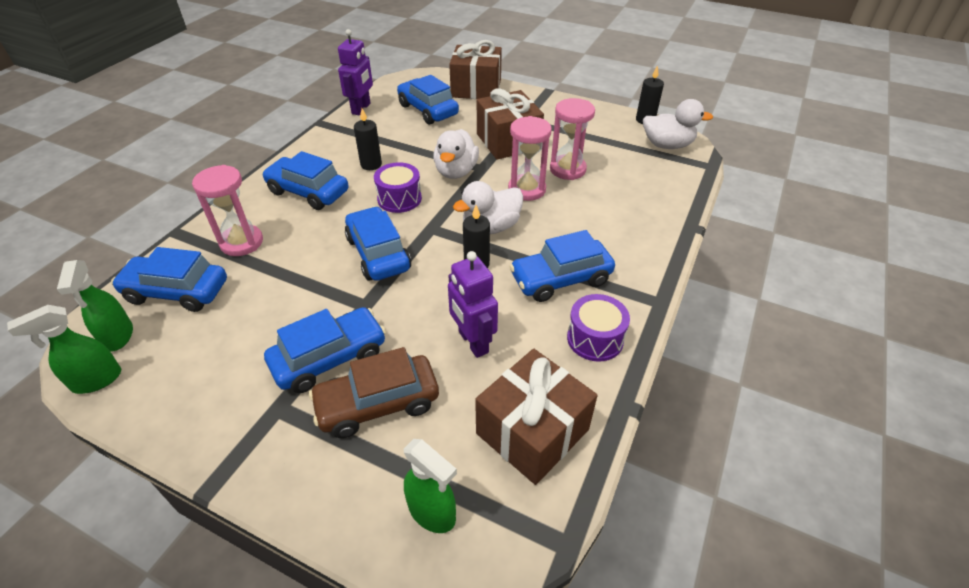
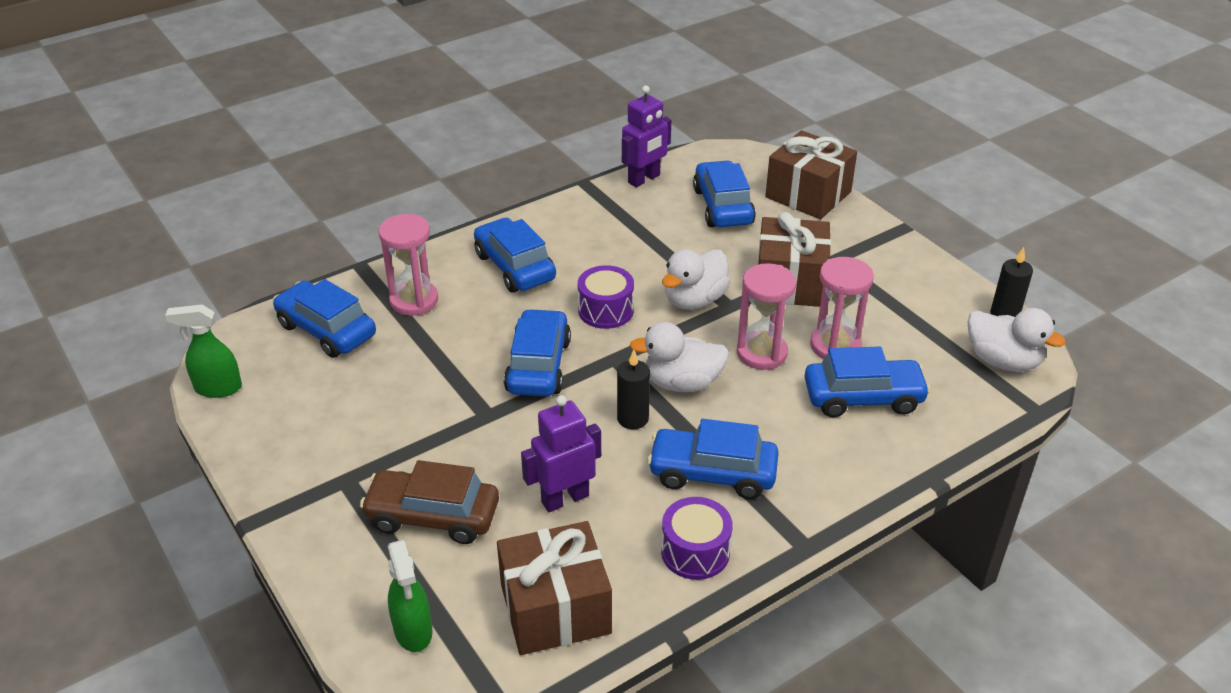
camera: 30 degrees right, 5 degrees down
green spray bottle [57,260,133,352] -> none
blue car [264,307,386,393] -> blue car moved to [804,346,931,417]
black candle [354,108,382,170] -> none
purple robot [448,251,498,358] -> purple robot turned 60 degrees clockwise [521,395,601,512]

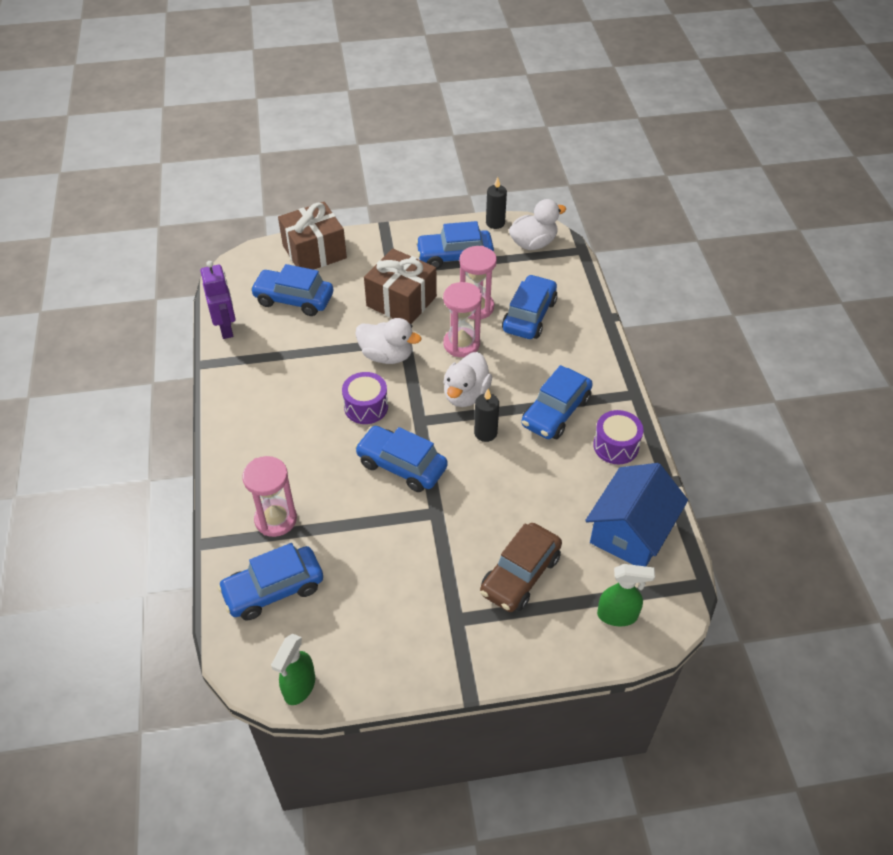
camera: 65 degrees left, 10 degrees up
blue car [474,218,556,292] -> blue car moved to [415,221,494,269]
brown gift [497,521,612,655] -> blue house [585,463,688,566]
purple robot [521,395,601,512] -> none
white duck [662,249,730,310] -> white duck turned 45 degrees counterclockwise [355,318,421,364]

